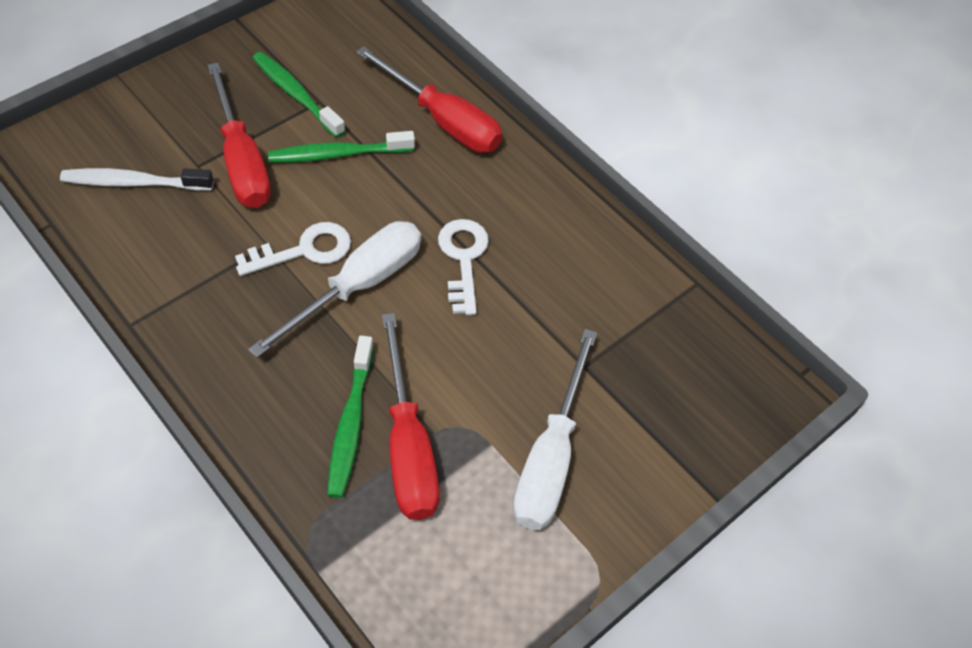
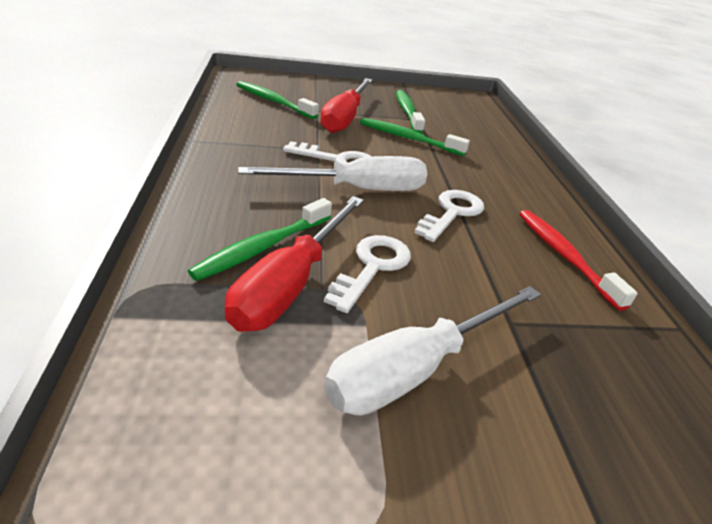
camera: 35 degrees right, 20 degrees down
white toothbrush [60,168,214,191] -> green toothbrush [236,81,319,119]
red screwdriver [356,46,502,153] -> none
none -> white key [324,235,411,313]
none -> red toothbrush [519,210,638,311]

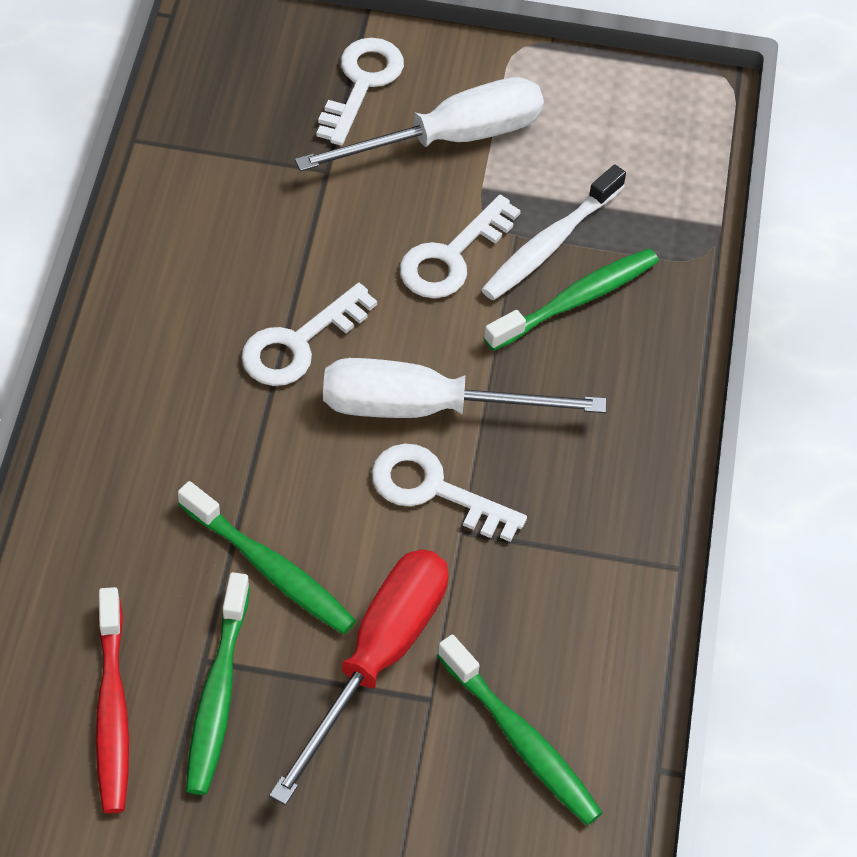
camera: 165 degrees left, 20 degrees up
red screwdriver [225,196,364,332] -> white toothbrush [481,165,626,301]
red toothbrush [519,210,638,311] -> red toothbrush moved to [96,587,129,813]
none -> white key [317,38,404,146]

